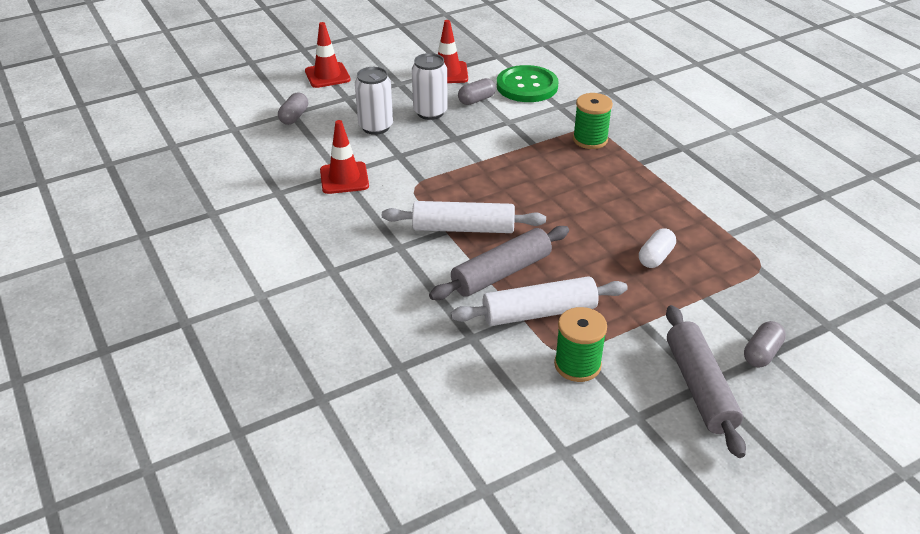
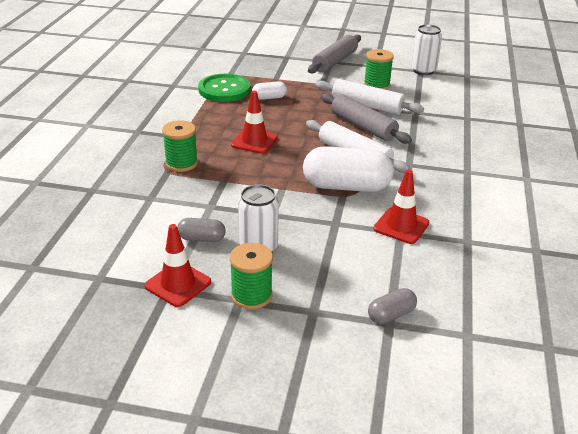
camera: 140 degrees left, 5 degrees down
red traffic cone [305,22,351,88] -> red traffic cone moved to [231,91,278,154]
white can [355,67,393,135] -> white can moved to [411,24,442,75]
grey rolling pin [429,226,569,300] -> grey rolling pin turned 45 degrees clockwise [321,93,412,144]
green button [497,65,559,102] -> green button moved to [198,74,251,102]
grey capsule [744,321,786,368] -> none
none -> green spool [230,243,273,310]
none -> white capsule [303,146,394,192]

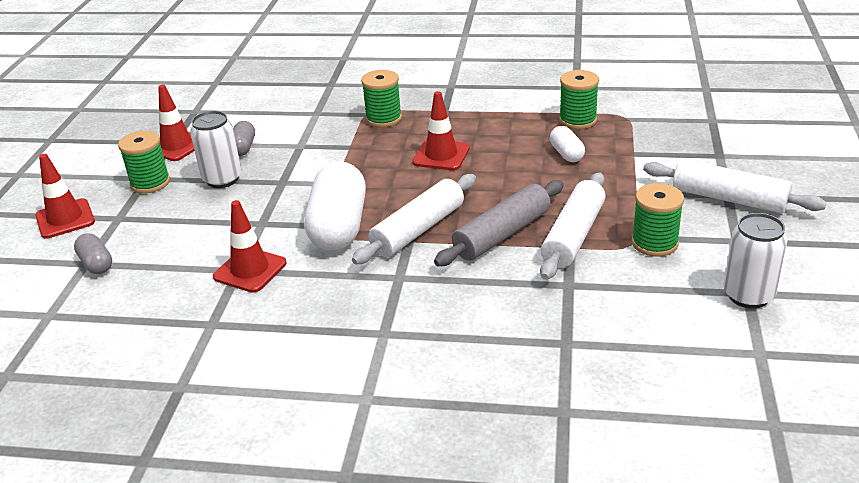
camera: 90 degrees right, 0 degrees up
green button [198,74,251,102] -> green spool [559,70,599,129]
grey rolling pin [308,35,361,73] -> white rolling pin [643,159,827,213]
none -> red traffic cone [35,154,95,238]

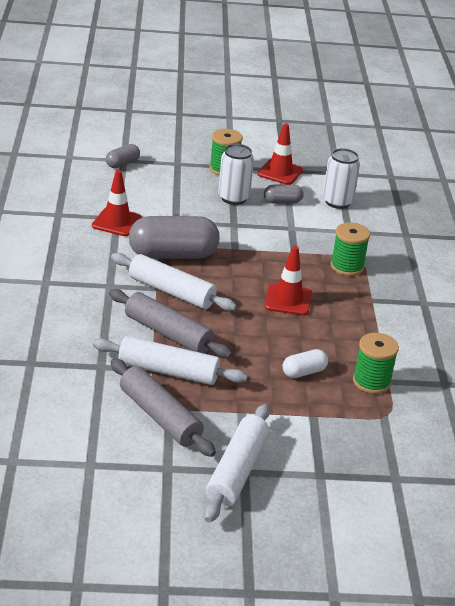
camera: 75 degrees right, 0 degrees up
red traffic cone [35,154,95,238] -> none
white capsule [304,161,366,251] -> grey capsule [129,216,220,259]
green spool [632,183,684,257] -> grey rolling pin [110,358,216,457]
white can [723,213,787,308] -> white can moved to [323,148,360,209]

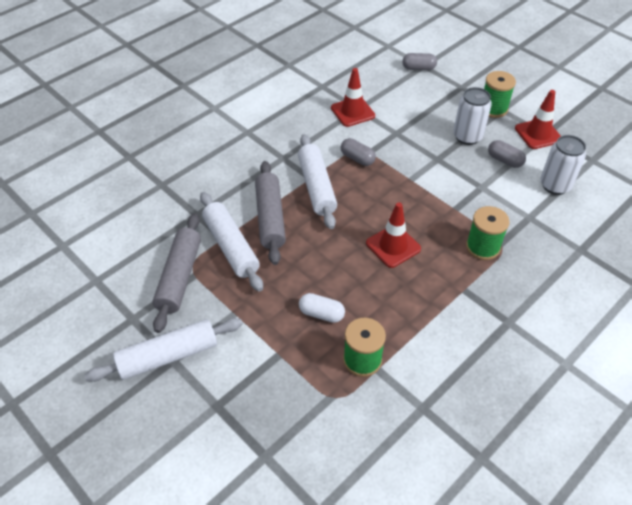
camera: 50 degrees right, 15 degrees up
grey capsule [129,216,220,259] -> grey capsule [341,138,376,166], size x0.48

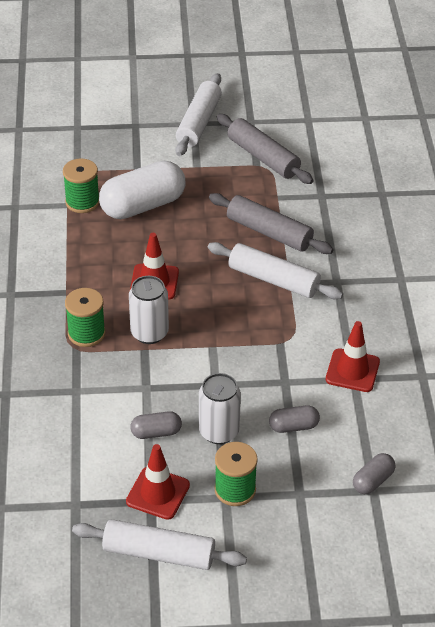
camera: 130 degrees right, 5 degrees down
white rolling pin [200,192,263,292] -> white rolling pin moved to [72,519,247,570]
white capsule [299,293,345,323] -> white capsule [99,161,186,219], size x2.07
grey capsule [341,138,376,166] -> grey capsule moved to [269,406,320,433]
white can [540,135,586,195] -> white can moved to [129,276,169,344]

